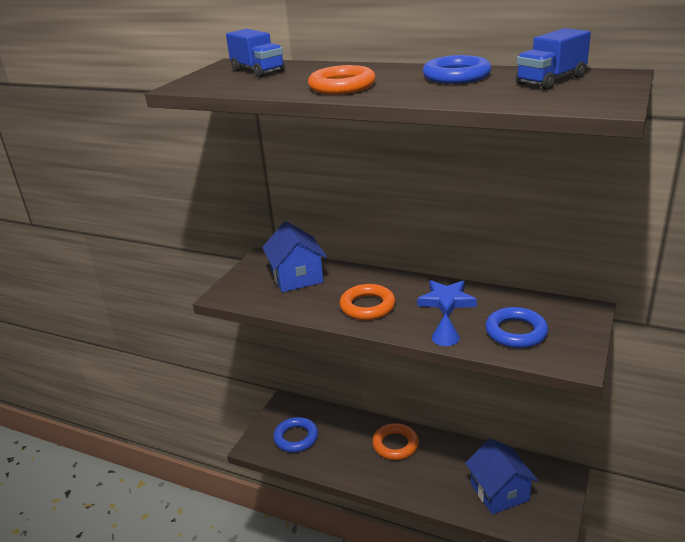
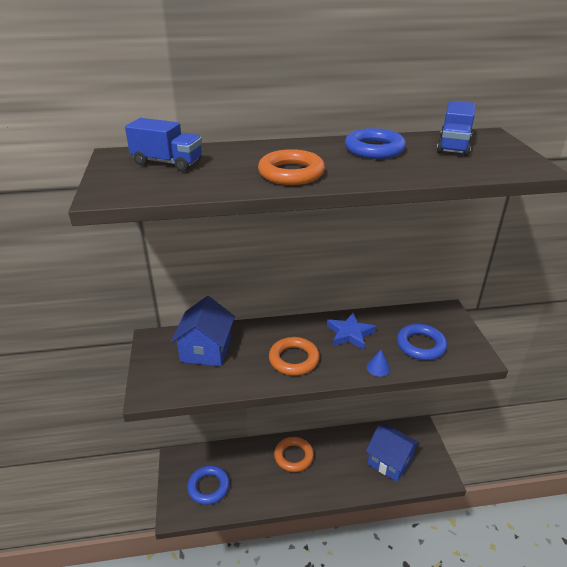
camera: 35 degrees left, 5 degrees up
blue house [262,221,327,292] -> blue house turned 60 degrees clockwise [171,296,235,366]

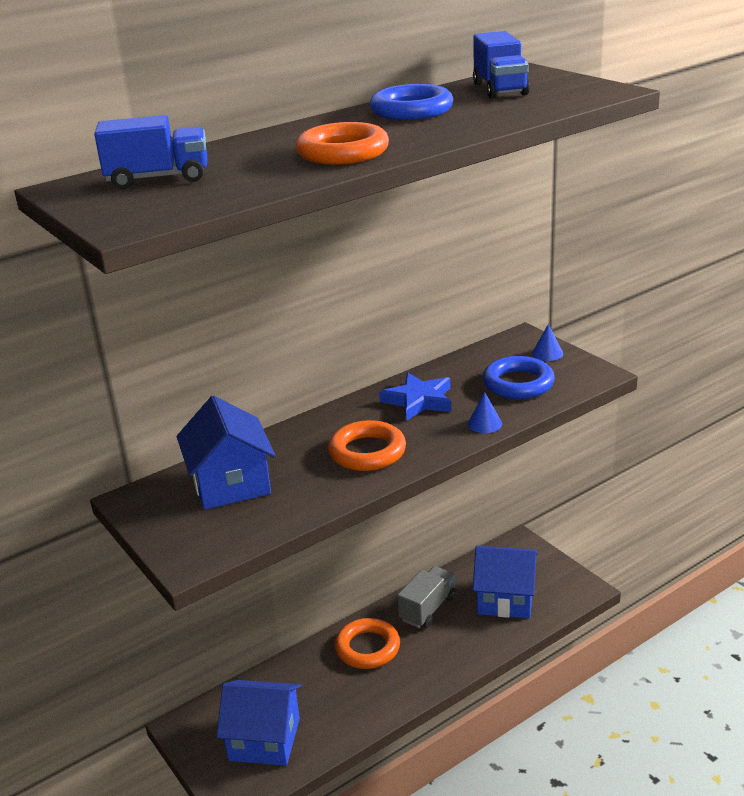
camera: 25 degrees left, 5 degrees down
blue ring [187,465,230,505] -> blue house [217,680,301,766]
none -> grey truck [397,566,456,628]
none -> blue cone [532,324,563,361]

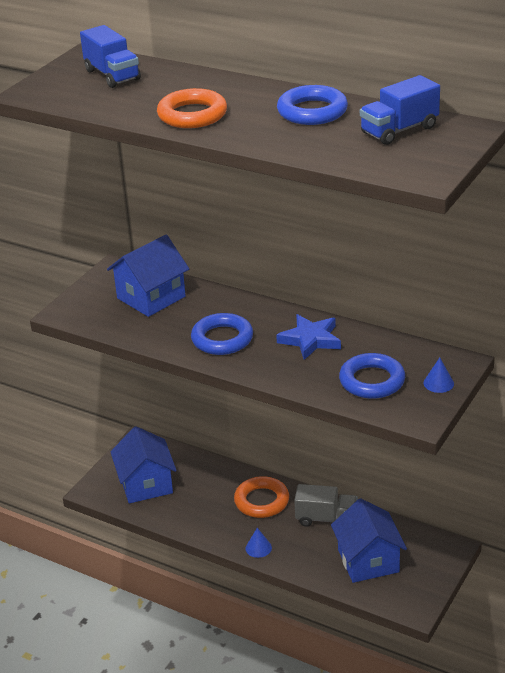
camera: 65 degrees right, 5 degrees up
orange ring [328,420,406,471] -> blue ring [191,313,253,355]
blue cone [468,392,502,433] -> blue cone moved to [246,528,272,558]

